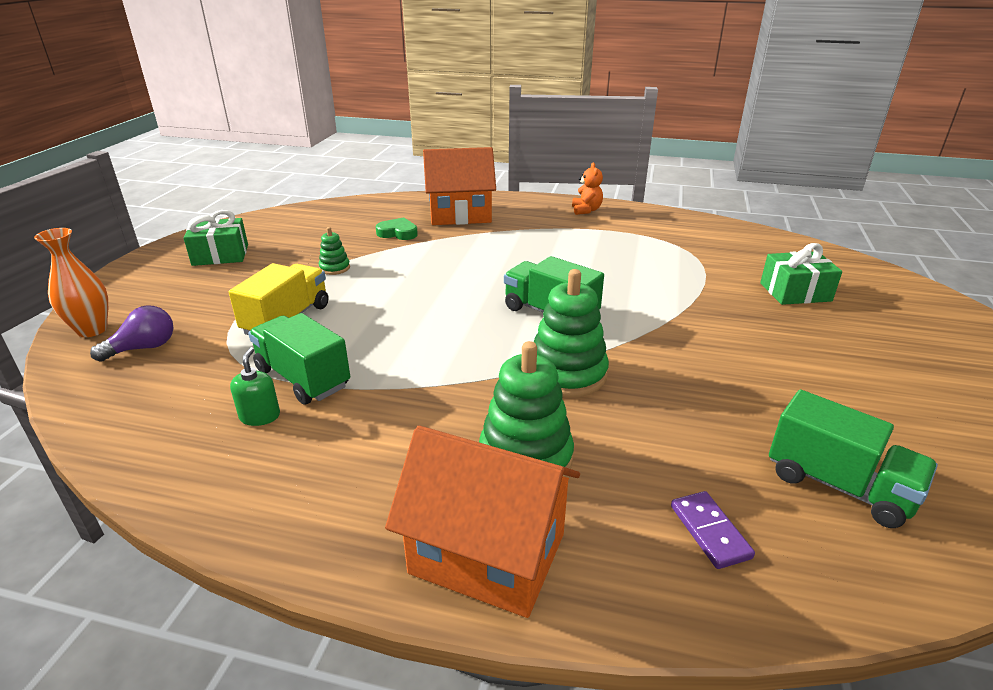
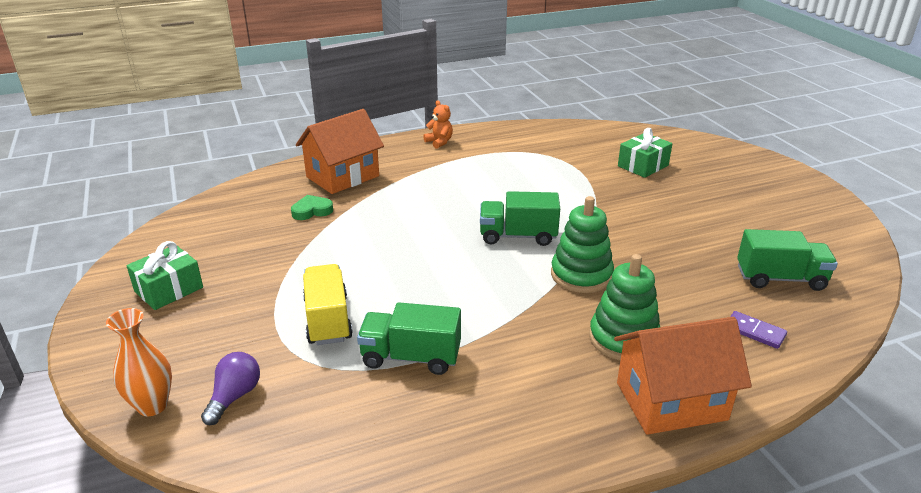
camera: 35 degrees left, 0 degrees up
green soap dispenser [230,347,280,426] -> none
green stacking toy [319,227,350,275] -> none

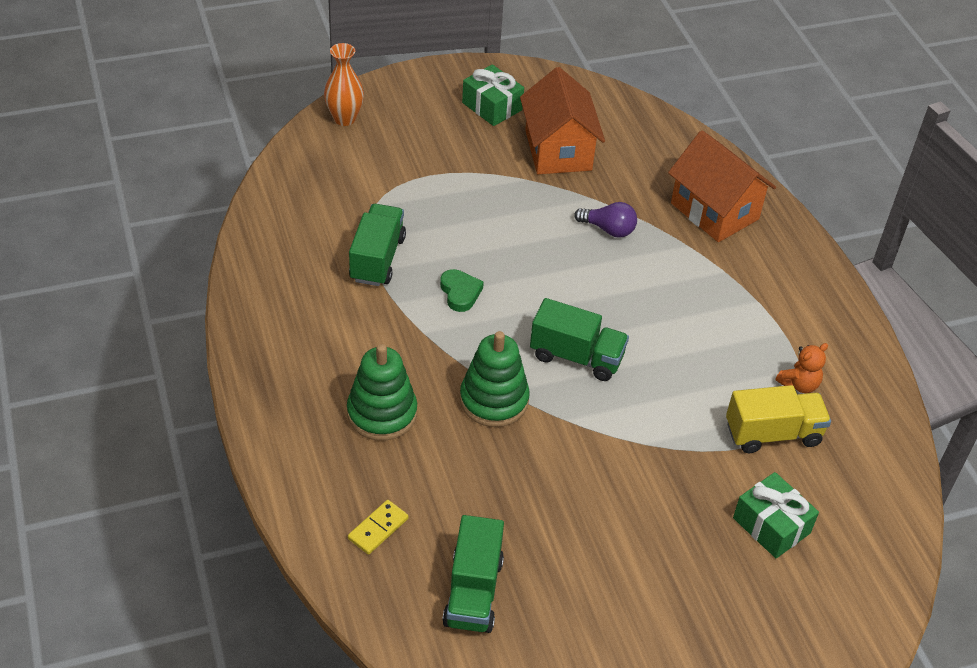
camera: 90 degrees right, 15 degrees up
purple light bulb [201,352,260,425] -> purple light bulb moved to [574,202,637,238]
green heart [291,195,333,220] -> green heart moved to [440,269,484,312]
yellow truck [303,264,353,345] -> yellow truck moved to [726,385,831,453]
orange teddy bear [423,100,453,149] -> orange teddy bear moved to [775,343,828,393]
green truck [480,191,560,246] -> green truck turned 105 degrees clockwise [530,298,629,381]
orange house [614,317,752,435] -> orange house moved to [520,67,605,174]
purple domino [730,311,787,349] -> yellow domino [348,500,408,555]

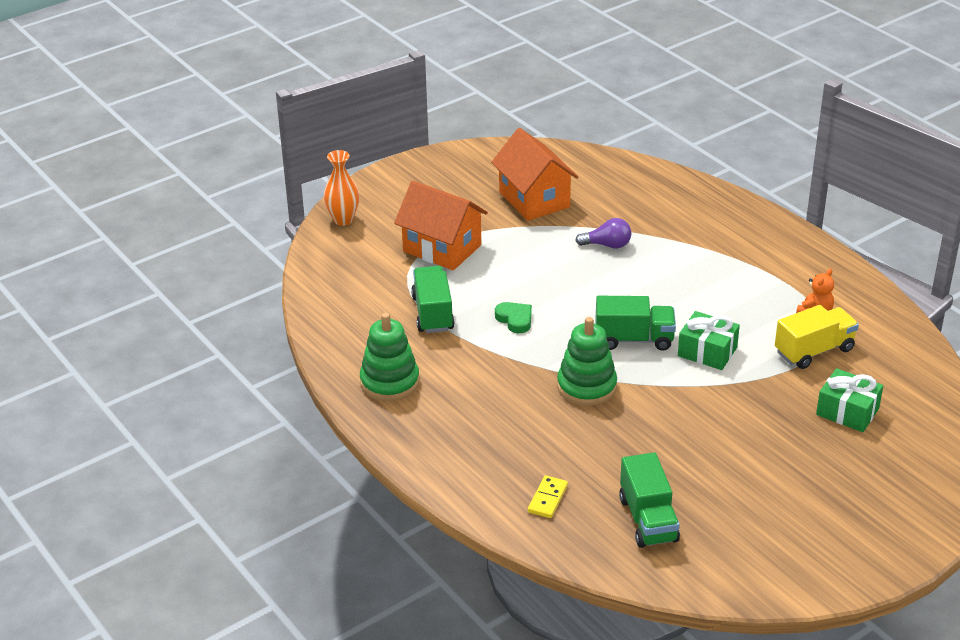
camera: 15 degrees left, 10 degrees down
green stacking toy [347,344,417,441] -> green stacking toy moved to [360,313,419,401]
green gift [462,64,524,126] -> green gift moved to [678,311,740,370]
orange house [668,130,776,242] -> orange house moved to [394,181,488,270]

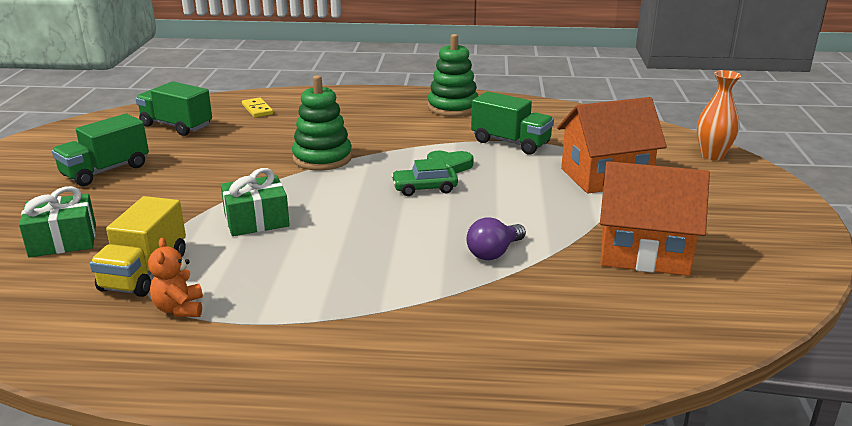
camera: 130 degrees right, 10 degrees down
green truck [595,296,676,351] -> green truck moved to [52,114,149,186]
none -> green car [391,158,458,196]

